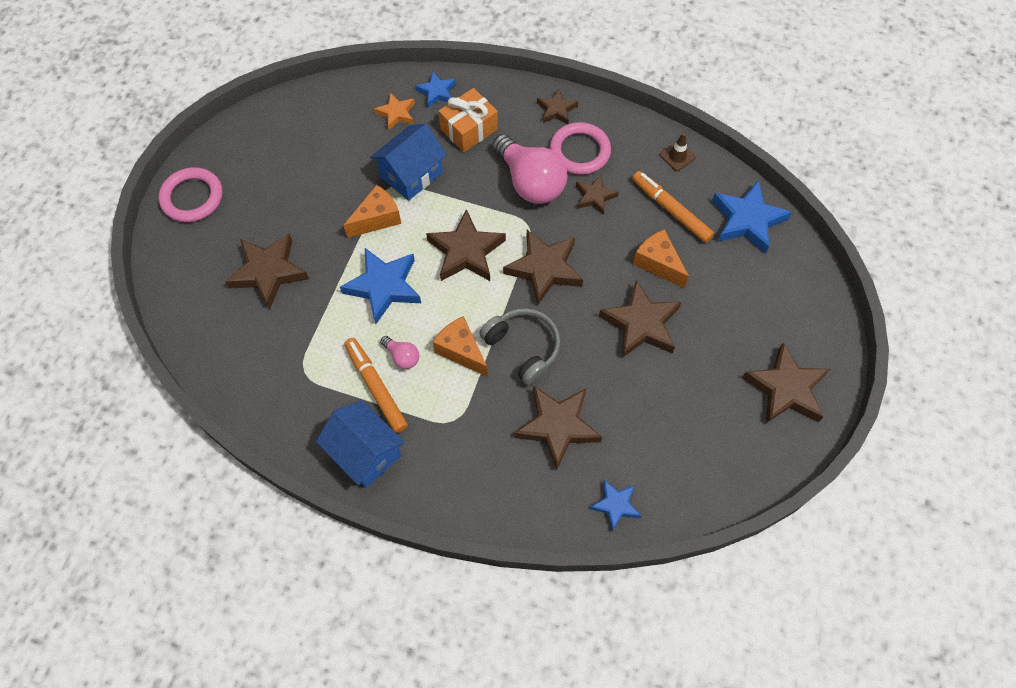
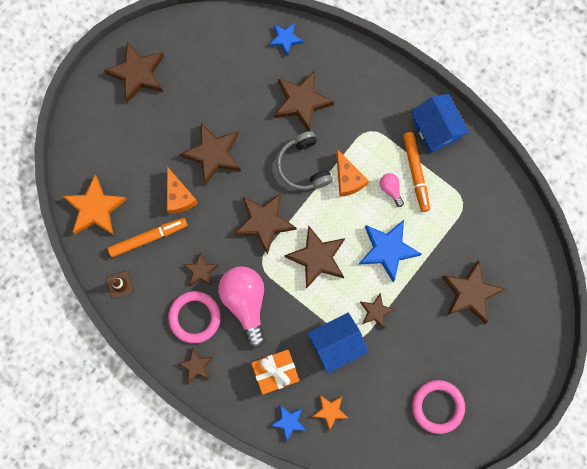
camera: 160 degrees left, 15 degrees up
pink ring [158,167,223,222] -> pink ring moved to [412,380,465,434]
orange cheese [344,185,401,238] -> brown star [360,293,395,329]
orange marker [632,171,714,243] -> orange marker turned 90 degrees counterclockwise [108,218,188,257]
blue star [712,181,792,254] -> orange star [63,175,127,235]

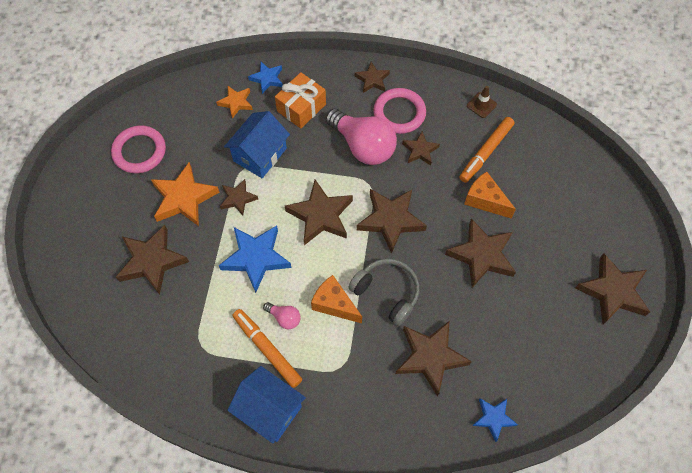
camera: 150 degrees right, 15 degrees down
orange star [63,175,127,235] -> orange star moved to [151,162,220,226]

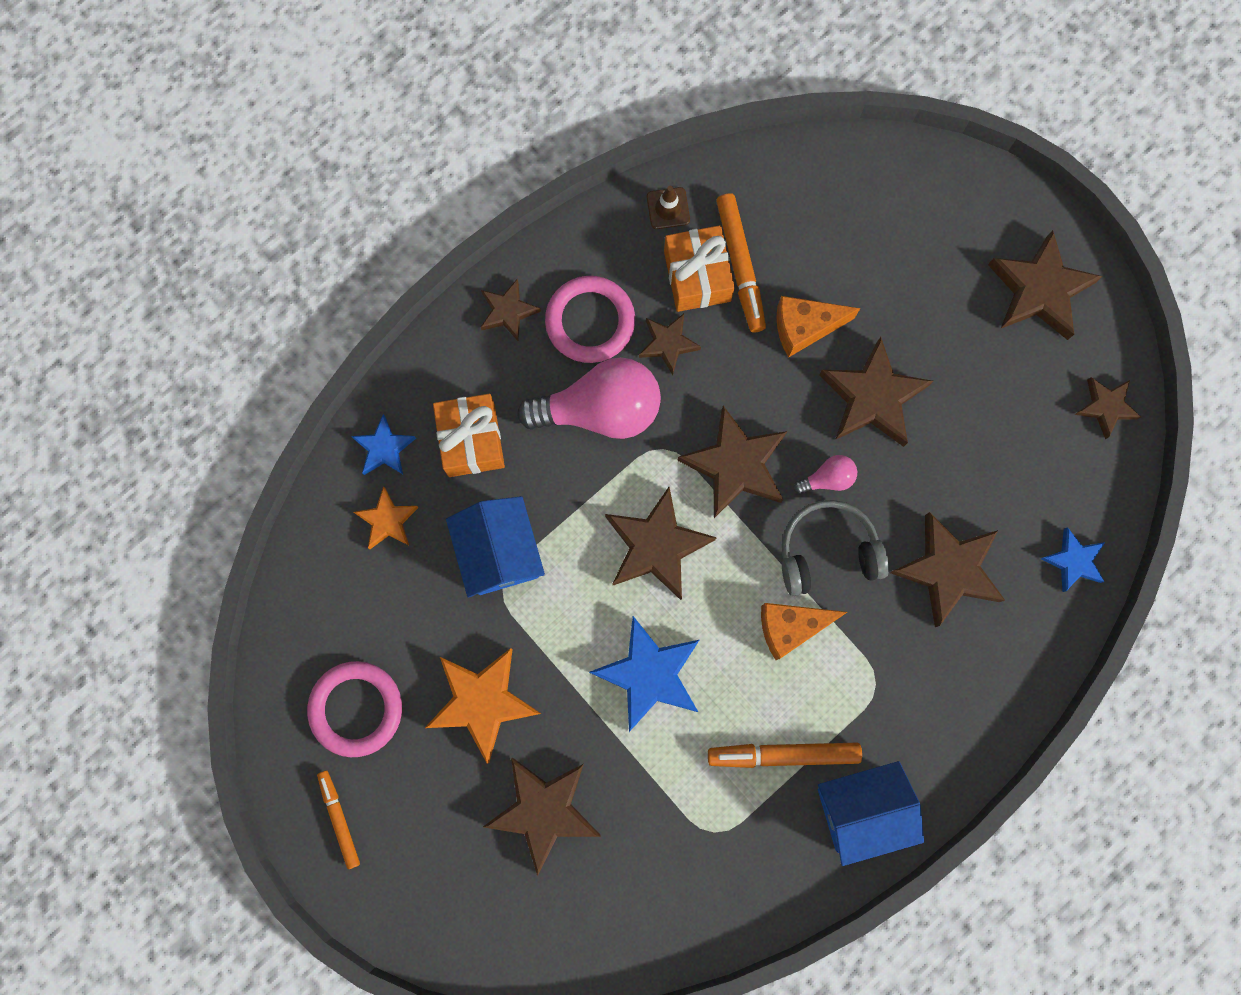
camera: 50 degrees left, 15 degrees up
brown star [220,179,258,215] -> brown star moved to [1075,377,1141,439]
pink light bulb [263,302,301,329] -> pink light bulb moved to [794,455,857,494]
none -> orange marker [317,771,360,869]
none -> orange gift [664,225,735,312]

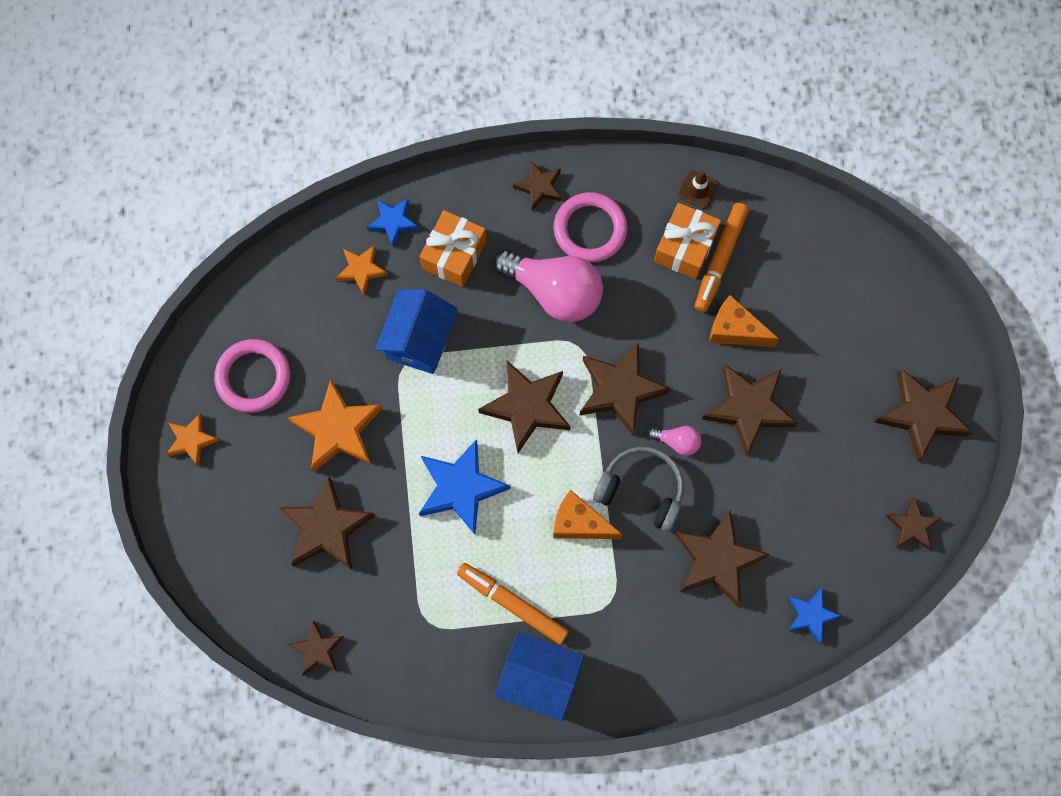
camera: 35 degrees right, 5 degrees down
orange marker [317,771,360,869] -> orange star [166,413,220,466]
brown star [639,314,701,375] -> brown star moved to [288,621,344,676]

